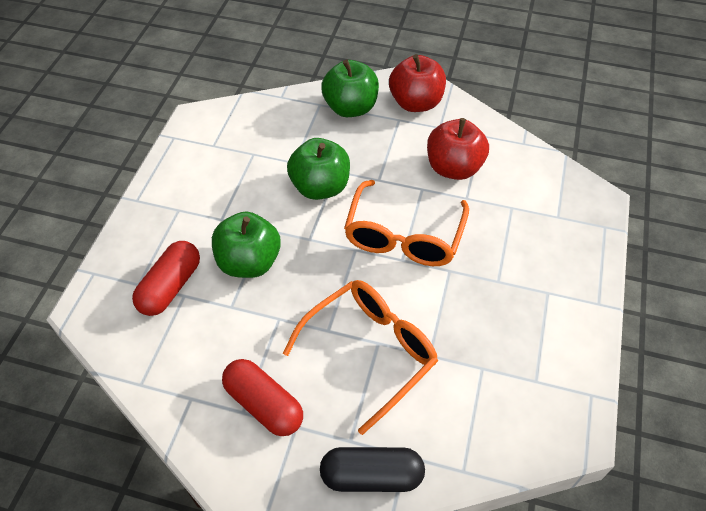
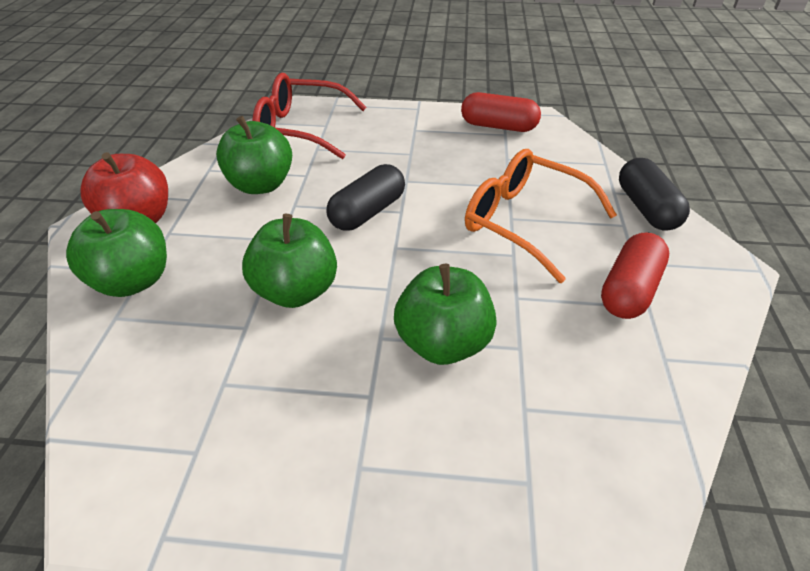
camera: 100 degrees left, 10 degrees down
red capsule [132,241,200,316] -> red capsule moved to [461,92,541,132]
orange glasses [344,180,469,266] -> black capsule [327,164,405,231]
red apple [427,118,489,180] -> green apple [216,116,292,194]
none -> red glasses [253,73,367,159]

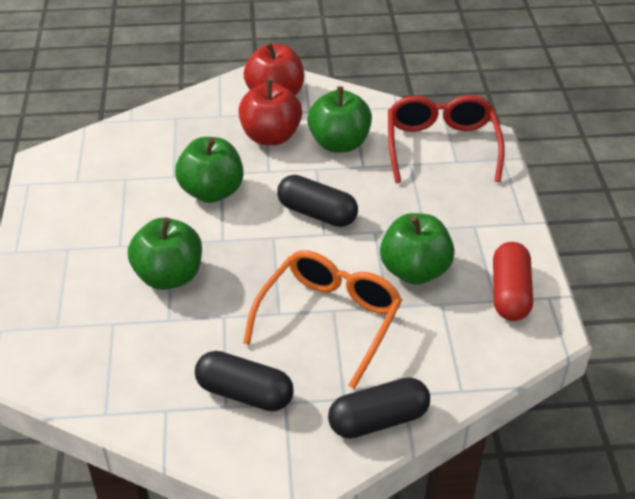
camera: 80 degrees right, 0 degrees up
green apple [66,209,167,297] -> green apple moved to [380,213,455,285]
red capsule [601,232,669,319] -> black capsule [195,351,294,411]
none -> red apple [238,79,302,145]

